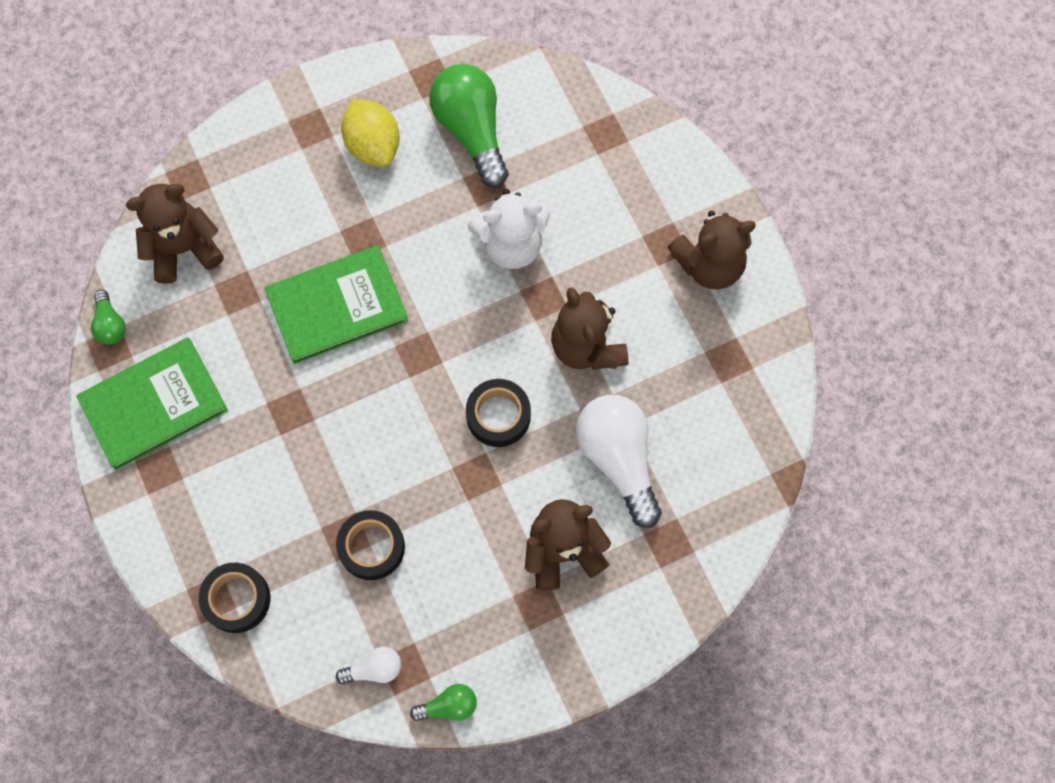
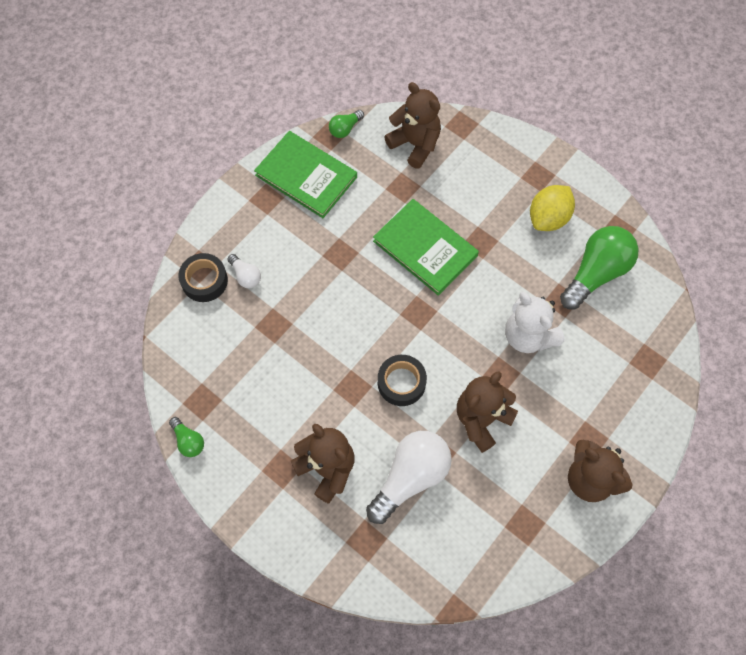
camera: 65 degrees right, 5 degrees down
black tape [336,510,405,580] -> none
white light bulb [336,646,401,684] -> white light bulb moved to [227,254,261,288]

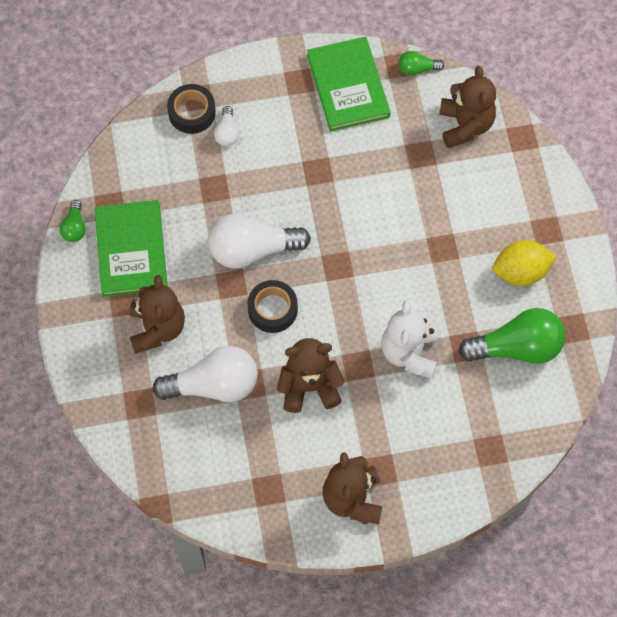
camera: 40 degrees right, 0 degrees up
green book [373,199,479,296] -> green book moved to [94,200,168,297]
none -> white light bulb [208,214,311,268]

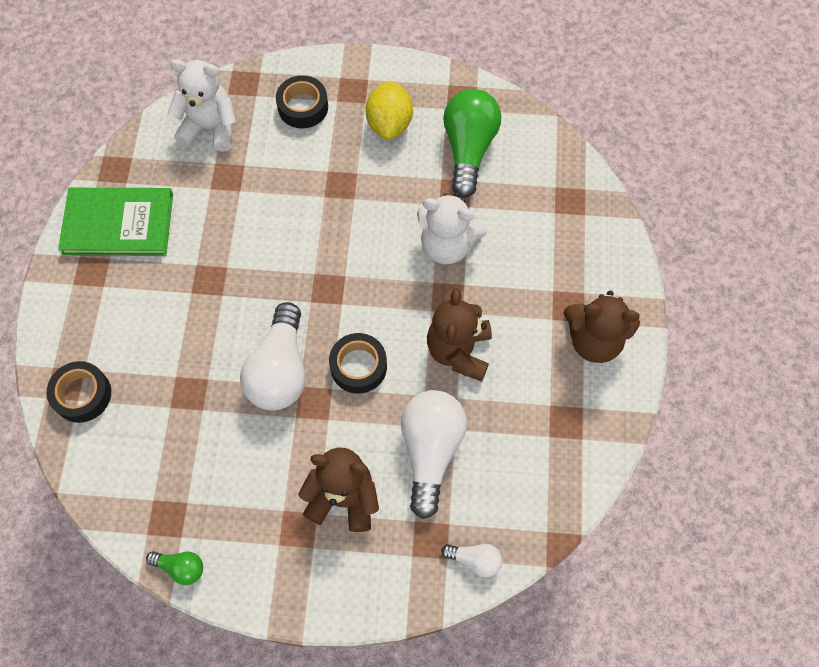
camera: 75 degrees left, 0 degrees up
green book [94,200,168,297] -> none
white light bulb [214,106,239,146] -> white light bulb moved to [441,544,502,577]
green light bulb [399,51,445,76] -> none
brown teddy bear [439,66,496,148] -> white teddy bear [168,59,236,152]
none -> black tape [276,75,328,129]

